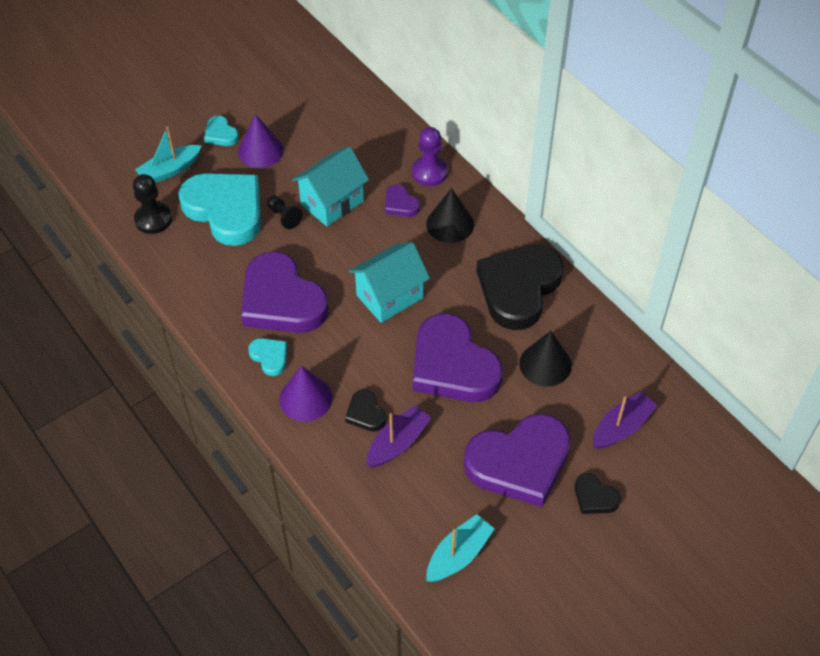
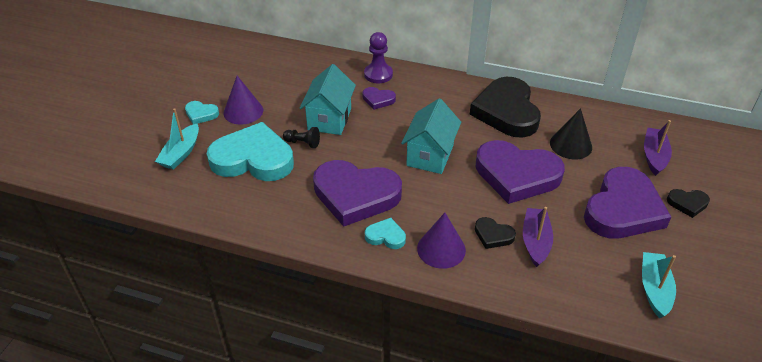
camera: 35 degrees left, 10 degrees down
black pawn [133,174,172,234] -> none
black cone [426,188,474,243] -> none

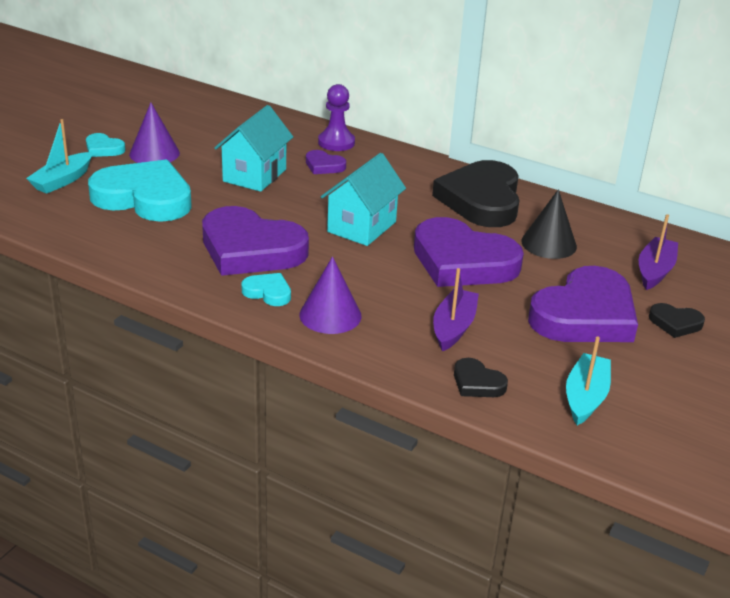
camera: 10 degrees right, 10 degrees down
black pawn [283,127,320,148] -> none
black heart [475,217,516,249] -> black heart moved to [454,358,508,397]

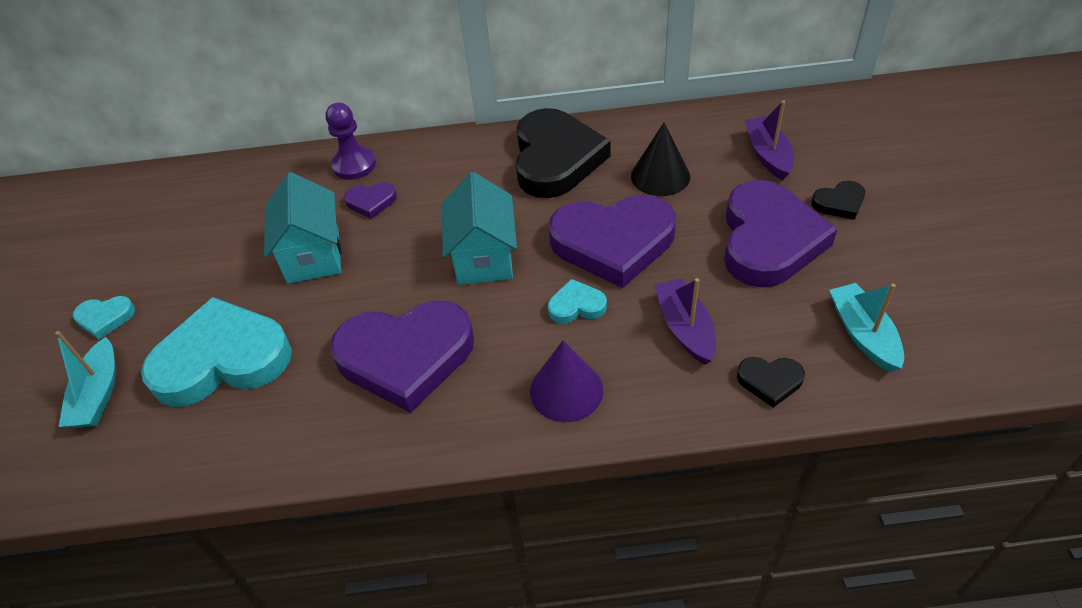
camera: 30 degrees left, 15 degrees up
purple cone [129,103,180,163] -> none
turquoise heart [241,273,291,306] -> turquoise heart moved to [548,279,607,324]
black heart [432,160,519,227] -> black heart turned 150 degrees counterclockwise [516,108,611,198]

